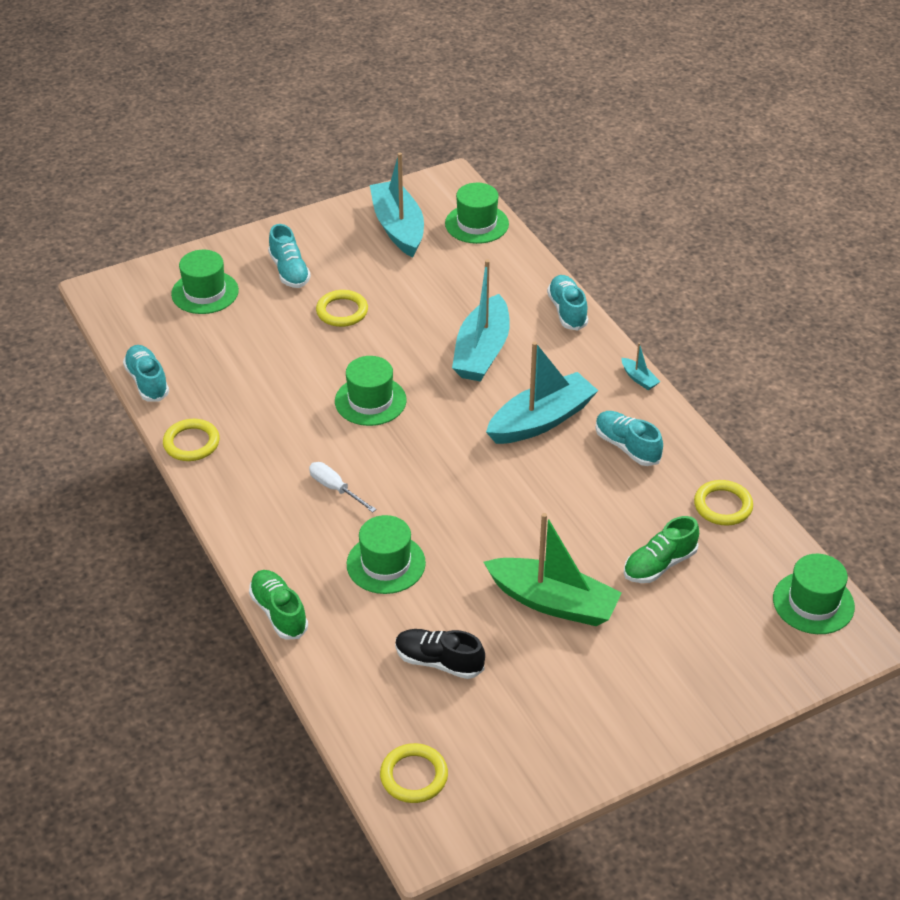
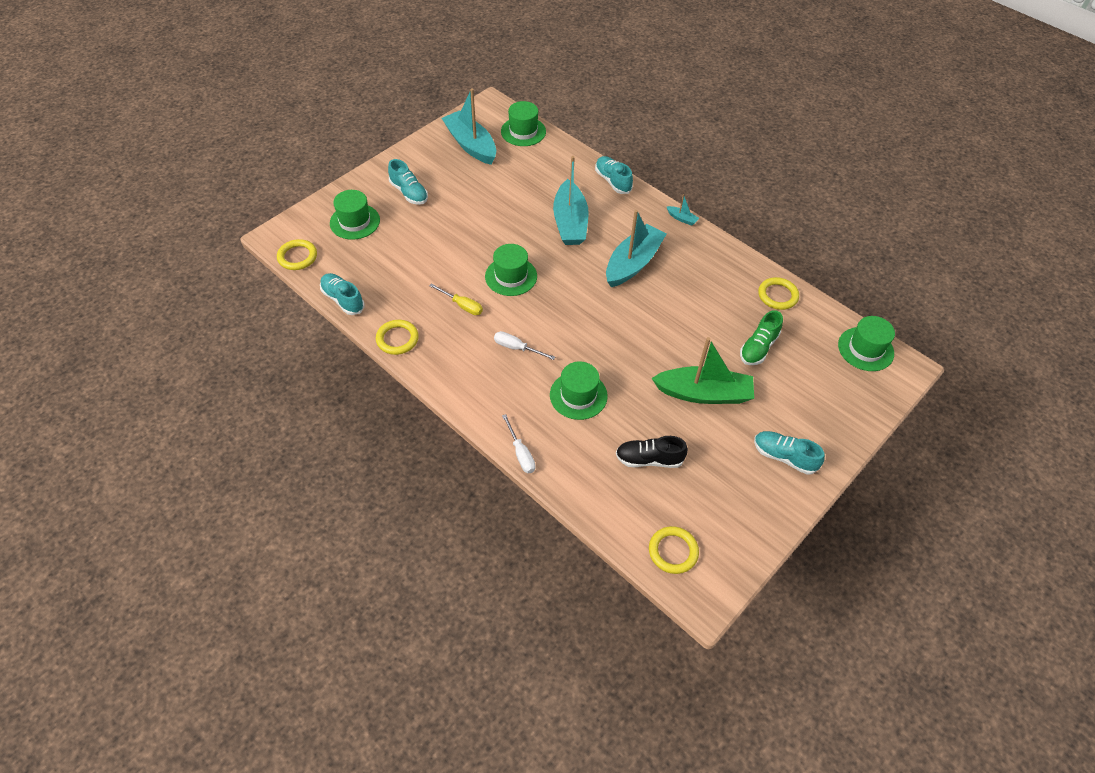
camera: 20 degrees left, 10 degrees up
green shoe [249,570,308,640] -> white screwdriver [502,414,536,473]
yellow ring [316,290,368,327] -> yellow ring moved to [277,239,317,270]
turquoise shoe [595,411,663,466] -> turquoise shoe moved to [754,431,825,475]
none -> yellow screwdriver [429,283,483,315]

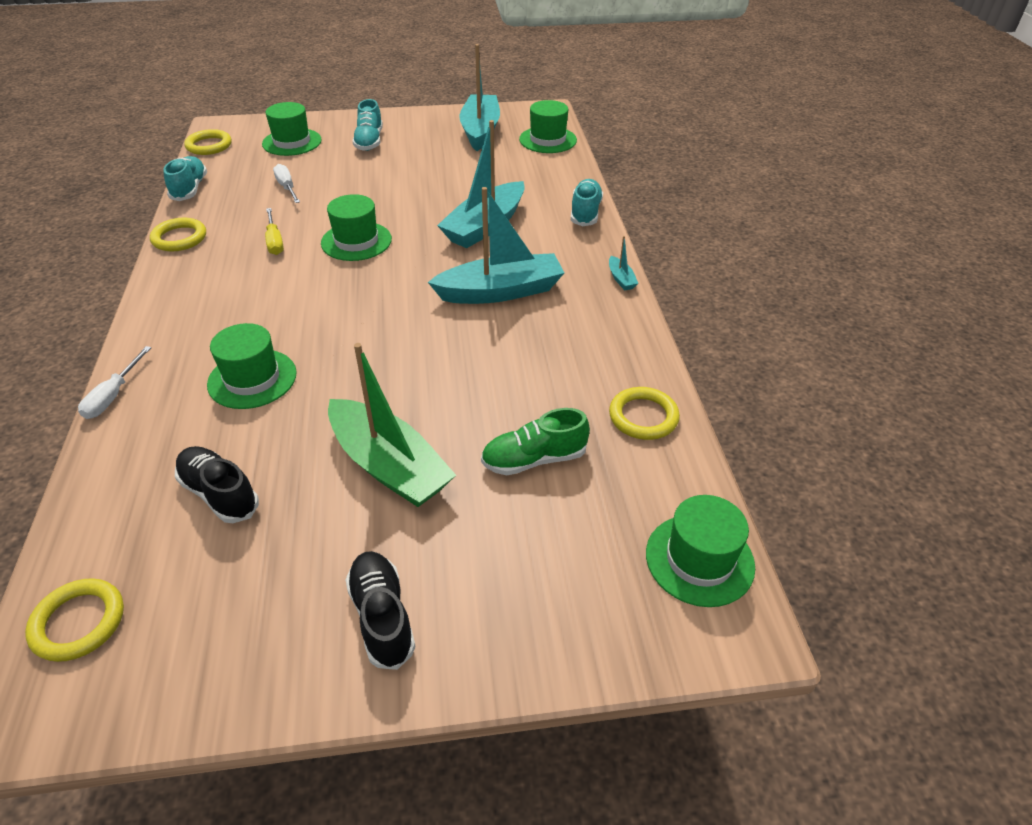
camera: 40 degrees right, 10 degrees down
white screwdriver [494,331,555,360] -> white screwdriver moved to [273,164,300,203]
turquoise shoe [754,431,825,475] -> black shoe [345,551,416,670]

